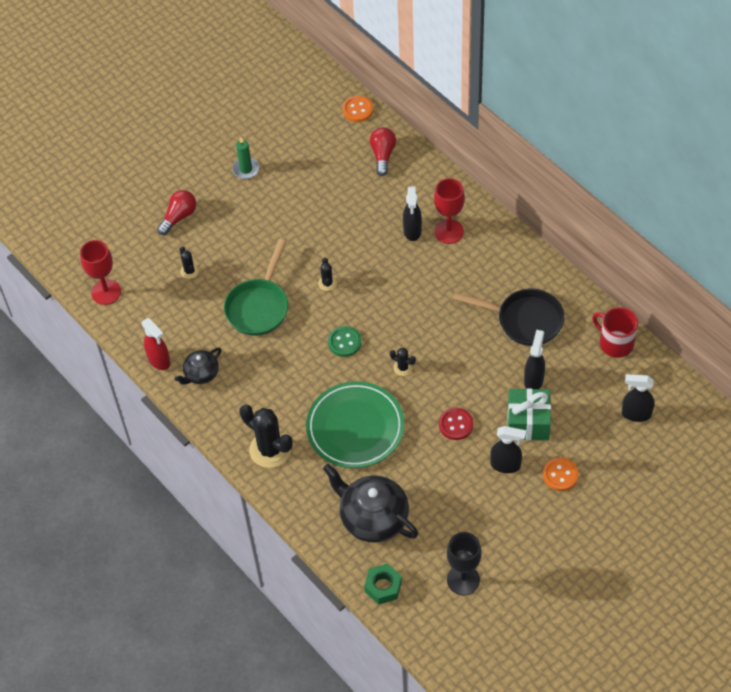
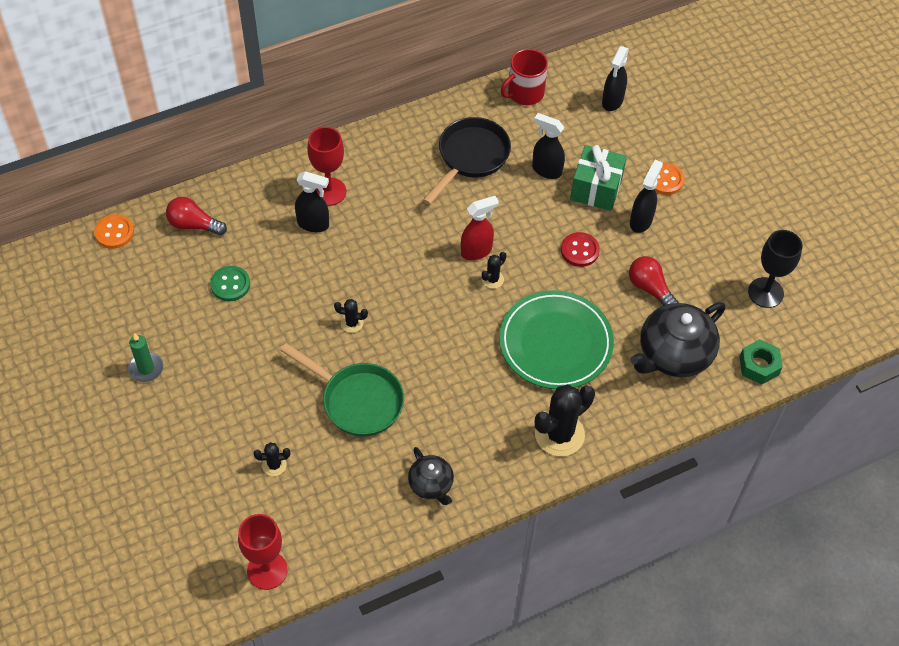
camera: 80 degrees left, 0 degrees up
red spray bottle [142,318,171,370] -> red spray bottle moved to [461,196,499,260]
red light bulb [157,190,196,235] -> red light bulb moved to [629,256,679,305]
green button [328,326,362,357] -> green button moved to [210,266,250,301]

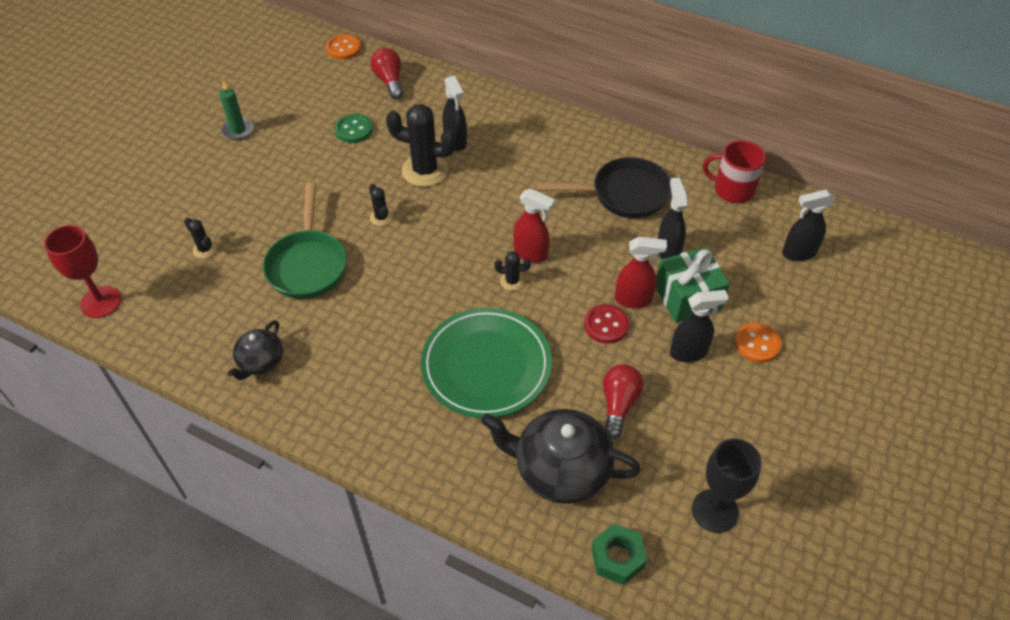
camera: 55 degrees right, 5 degrees down
red goblet [307,127,346,206] -> none
black cactus [535,384,595,456] -> black cactus moved to [386,104,456,187]
none -> red spray bottle [615,237,667,308]

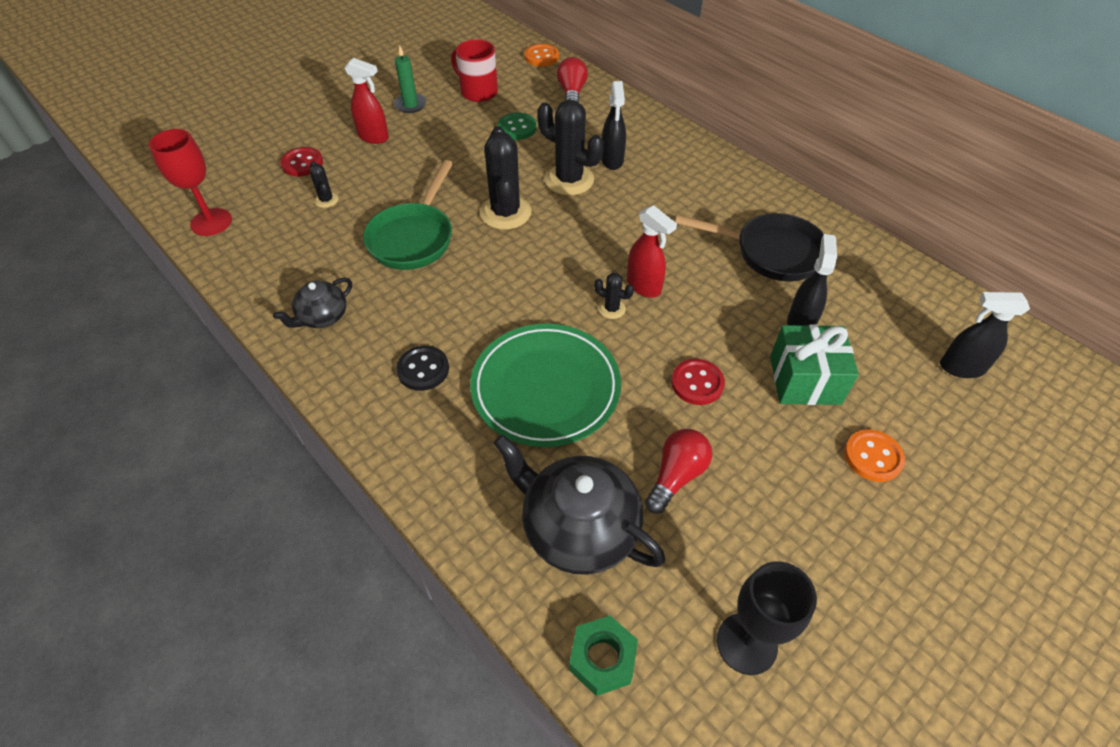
camera: 20 degrees right, 0 degrees up
black cactus [369,184,393,226] -> black cactus [480,126,531,230], size x2.10
red spray bottle [615,237,667,308] -> red spray bottle moved to [344,58,389,144]
black spray bottle [670,290,729,362] -> none
red mug [703,140,766,203] -> red mug moved to [451,39,498,102]
none -> red button [280,147,323,177]
none -> black button [396,346,449,391]

